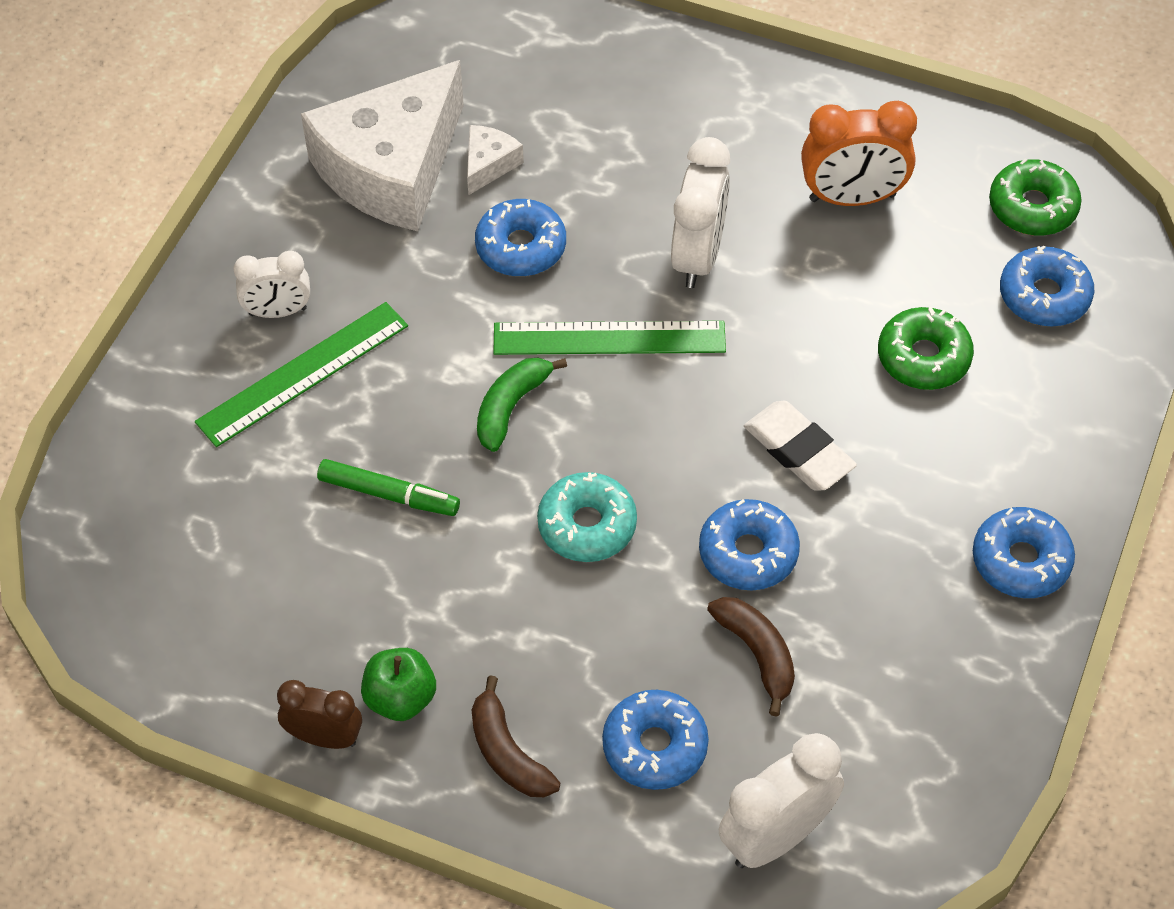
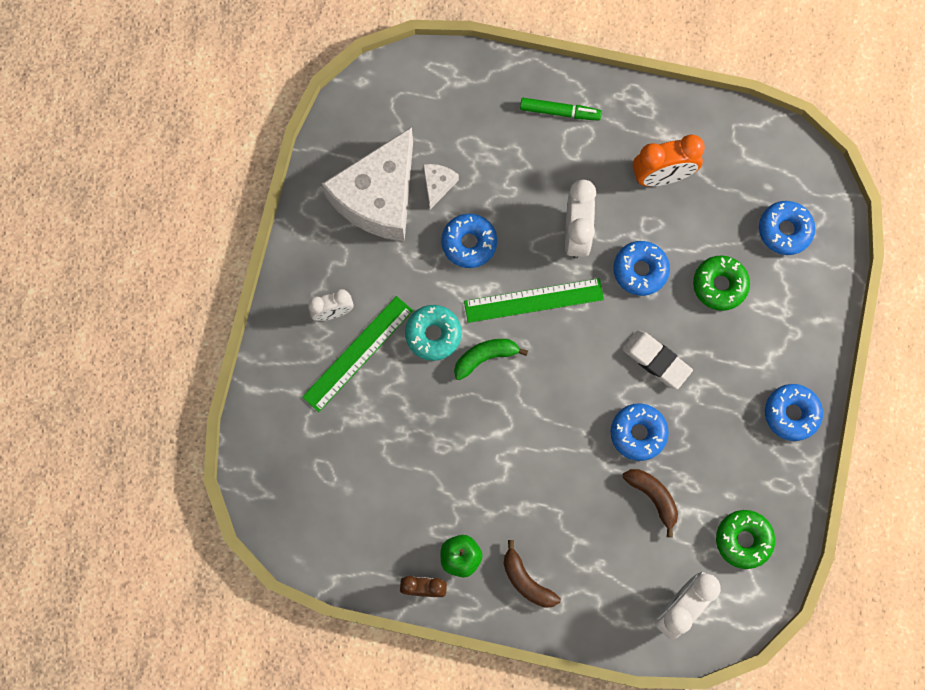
camera: 10 degrees left, 20 degrees up
green marker [317,459,460,516] -> green marker moved to [520,98,602,121]
green banana [477,357,567,452] -> green banana turned 45 degrees clockwise [454,339,528,380]
turquoise donut [537,472,637,562] -> turquoise donut moved to [405,305,462,361]
blue donut [602,690,709,790] -> blue donut moved to [613,241,670,296]
green donut [989,158,1082,236] -> green donut moved to [716,510,775,569]

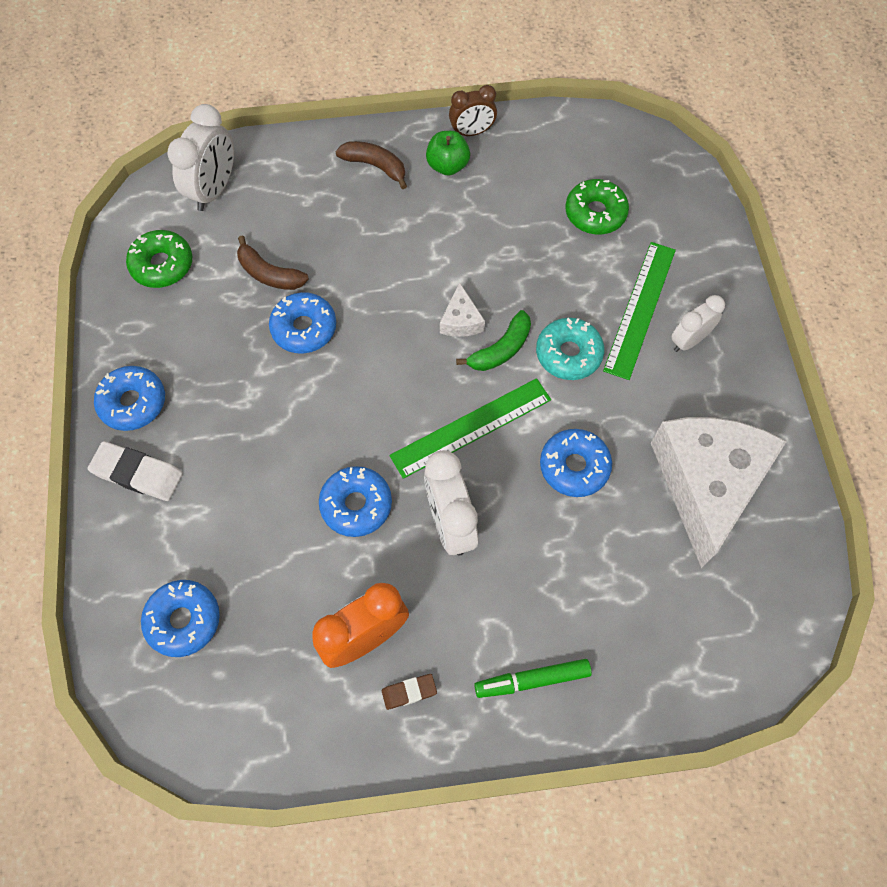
camera: 160 degrees right, 10 degrees down
white cheese [423,164,459,209] -> white cheese moved to [440,282,485,337]
white eraser [623,330,693,390] -> white eraser moved to [87,441,183,501]
green donut [693,255,750,311] -> green donut moved to [565,179,629,234]
none -> brown eraser [382,674,437,710]

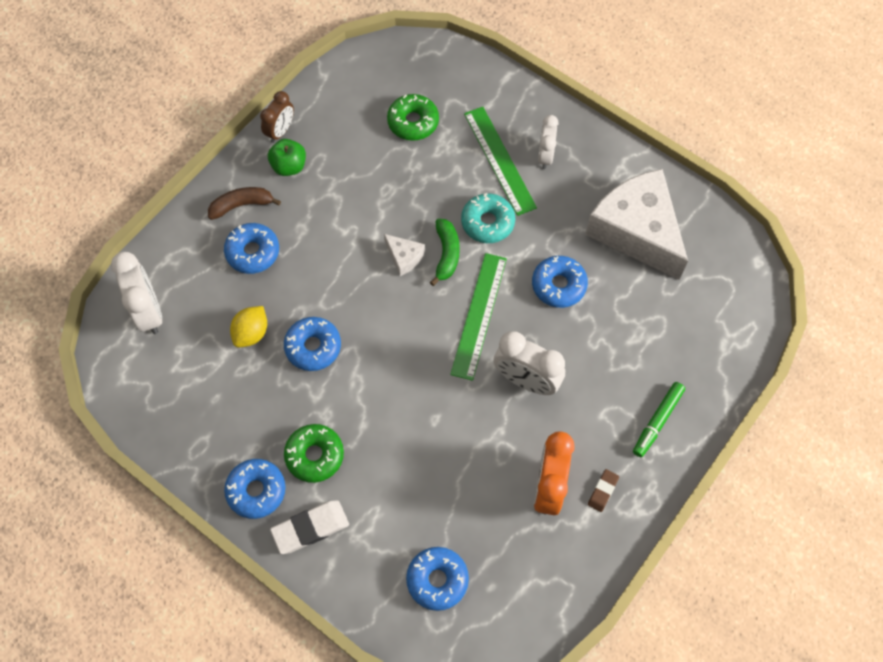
camera: 45 degrees left, 0 degrees up
green donut [126,230,192,288] -> green donut moved to [284,424,344,483]
brown banana [237,236,309,290] -> yellow lemon [230,306,267,347]
blue donut [319,466,392,537] -> blue donut moved to [224,223,279,274]

